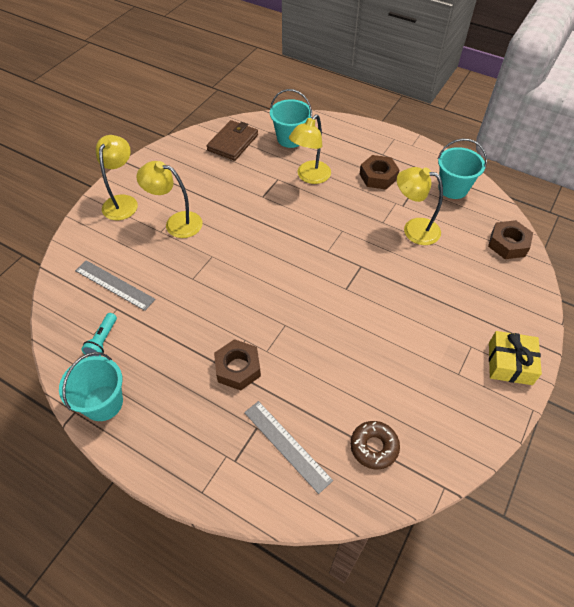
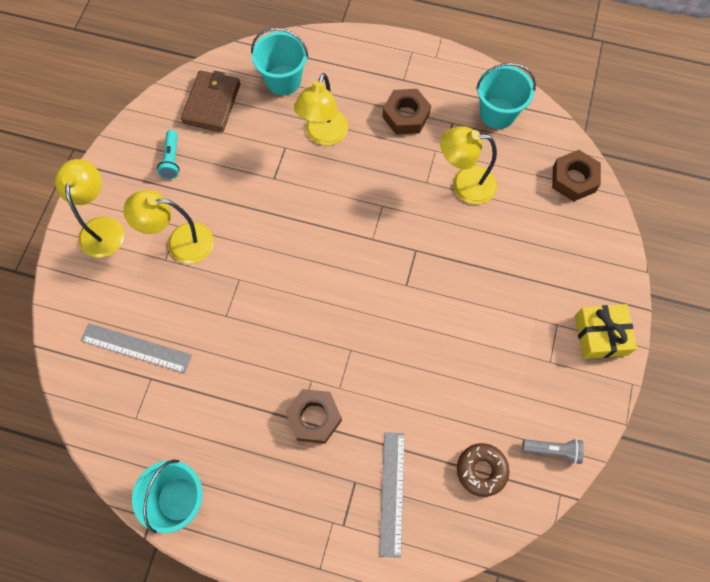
camera: 15 degrees left, 15 degrees up
turquoise flashlight [81,313,117,357] -> turquoise flashlight moved to [157,130,180,179]
grey ruler [244,401,333,494] -> grey ruler turned 60 degrees clockwise [379,432,405,558]
none -> grey flashlight [522,439,584,464]

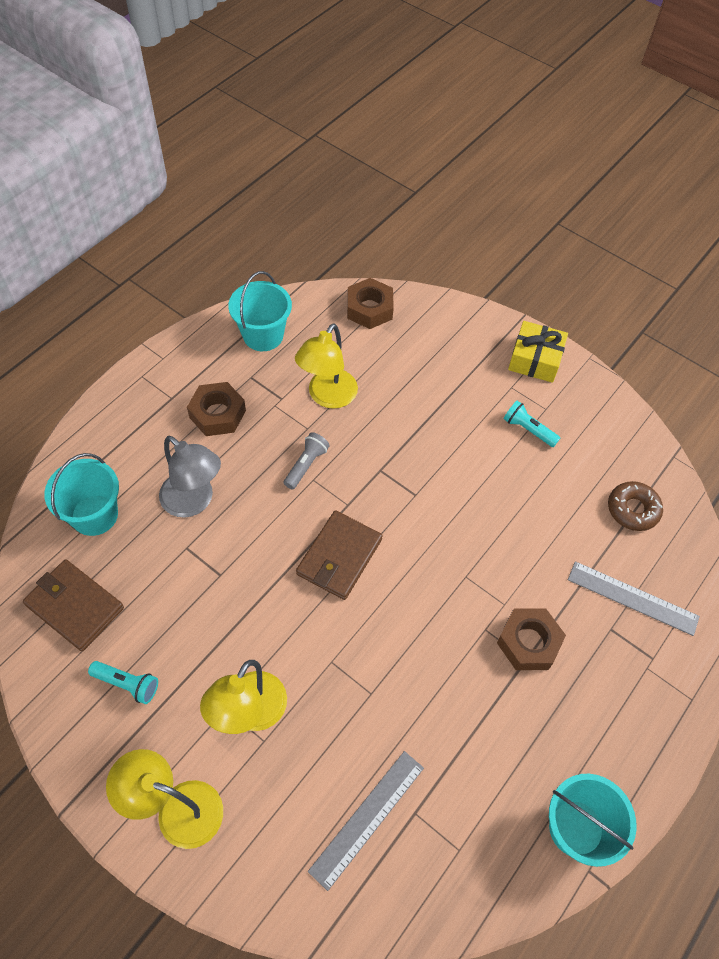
camera: 70 degrees left, 10 degrees down
yellow lamp [294,73,348,145] -> grey lamp [159,436,221,518]
grey flashlight [522,439,584,464] -> grey flashlight moved to [283,432,330,489]
none -> brown wallet [296,510,383,600]
none -> turquoise flashlight [504,401,560,447]

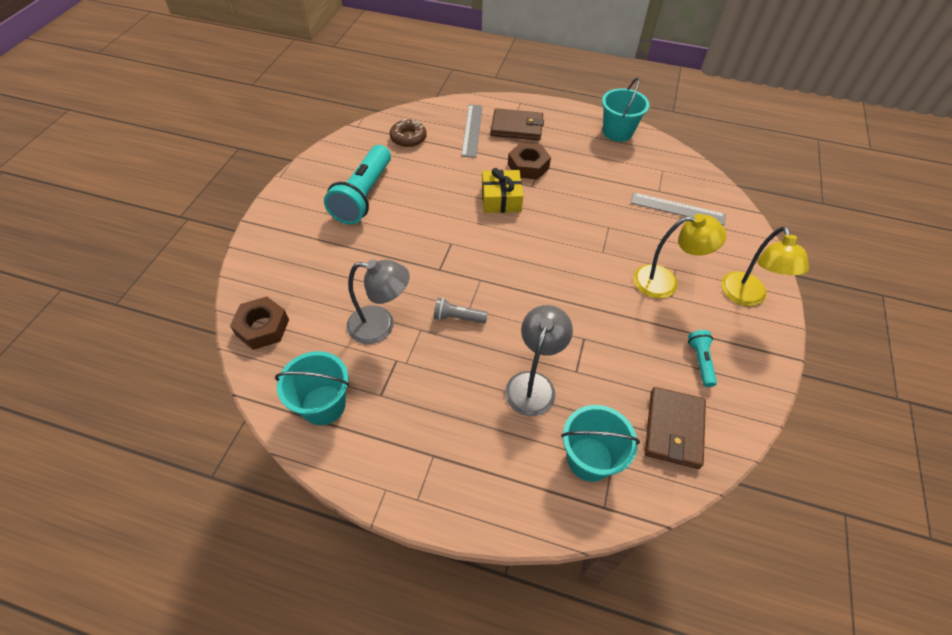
camera: 110 degrees left, 5 degrees down
brown nut [187,382,246,436] -> none
yellow lamp [295,323,358,409] -> grey lamp [347,259,410,344]
brown wallet [296,510,383,600] -> brown wallet moved to [491,108,544,141]
turquoise flashlight [504,401,560,447] -> turquoise flashlight [324,145,391,224], size x2.15
yellow gift [508,321,568,383] -> yellow gift moved to [482,168,523,213]

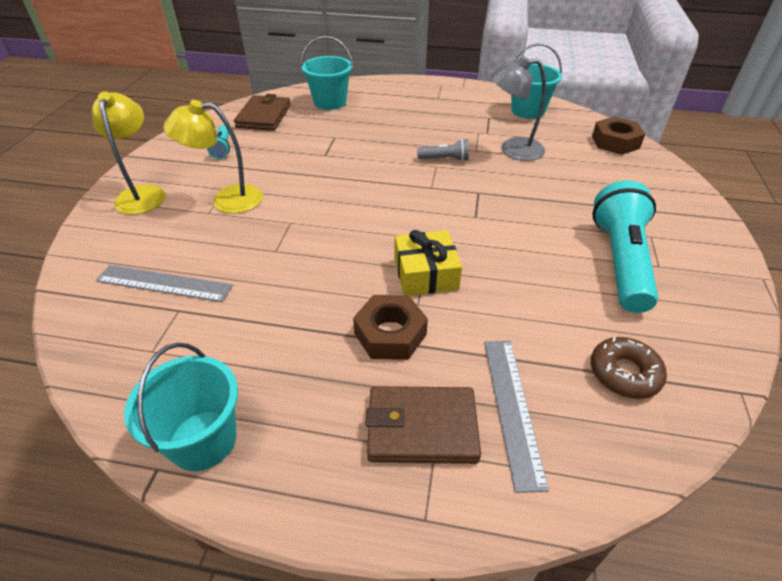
camera: 175 degrees right, 10 degrees down
grey lamp [505,305,573,416] -> none

